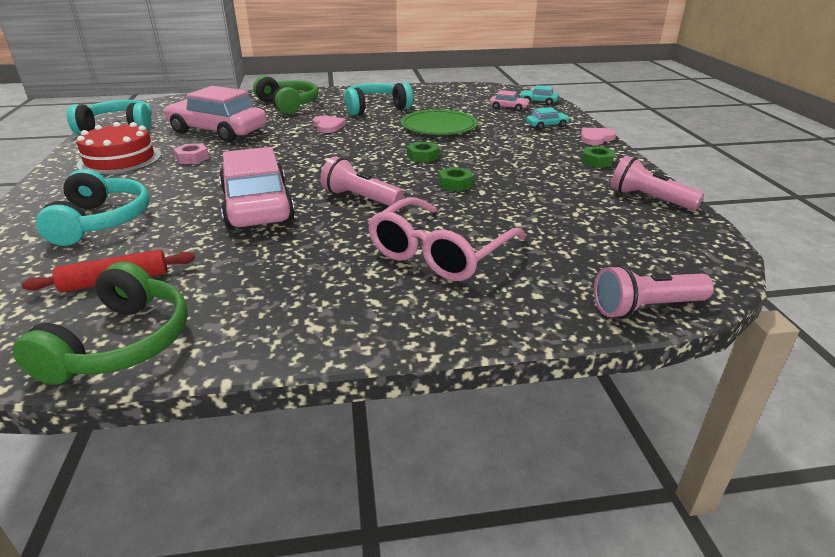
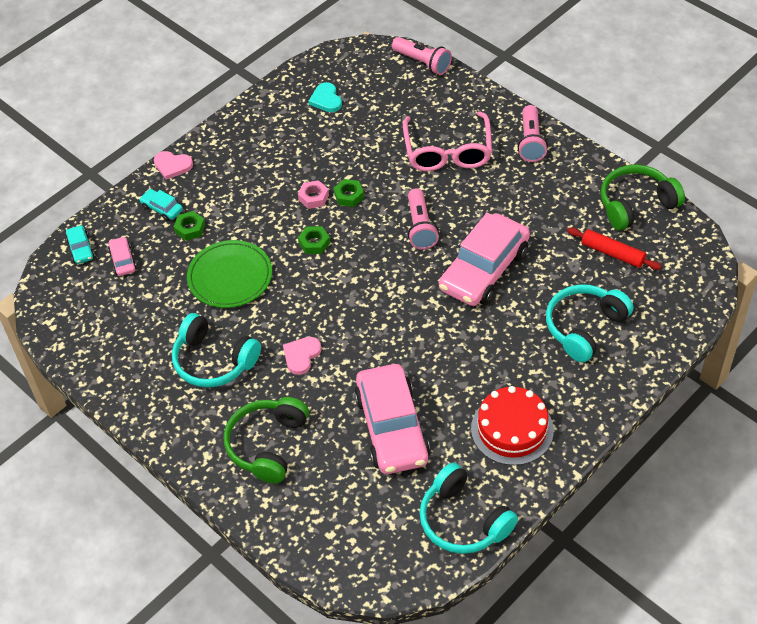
camera: 125 degrees left, 20 degrees up
pink nut [174,143,209,164] -> pink nut moved to [298,180,329,209]
pink glasses [368,197,526,281] -> pink glasses turned 90 degrees clockwise [403,111,492,171]
green nut [582,146,615,168] -> green nut moved to [174,211,205,241]
pink flashlight [611,156,704,211] -> pink flashlight moved to [518,105,548,162]
none -> turquoise heart [309,82,342,112]

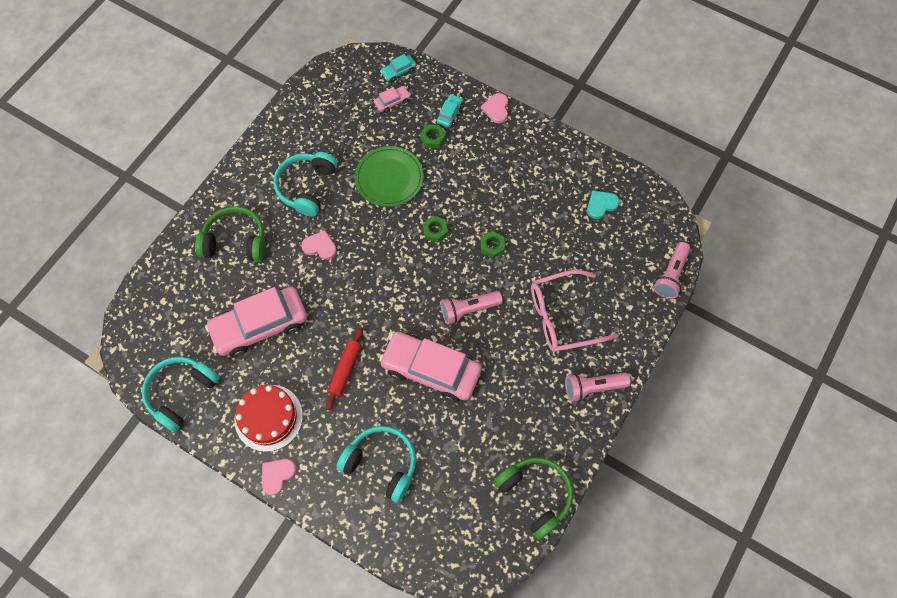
camera: 75 degrees right, 15 degrees up
pink nut [298,180,329,209] -> none
red rolling pin [567,227,662,270] -> red rolling pin moved to [326,327,363,410]
none -> pink heart [262,459,296,496]

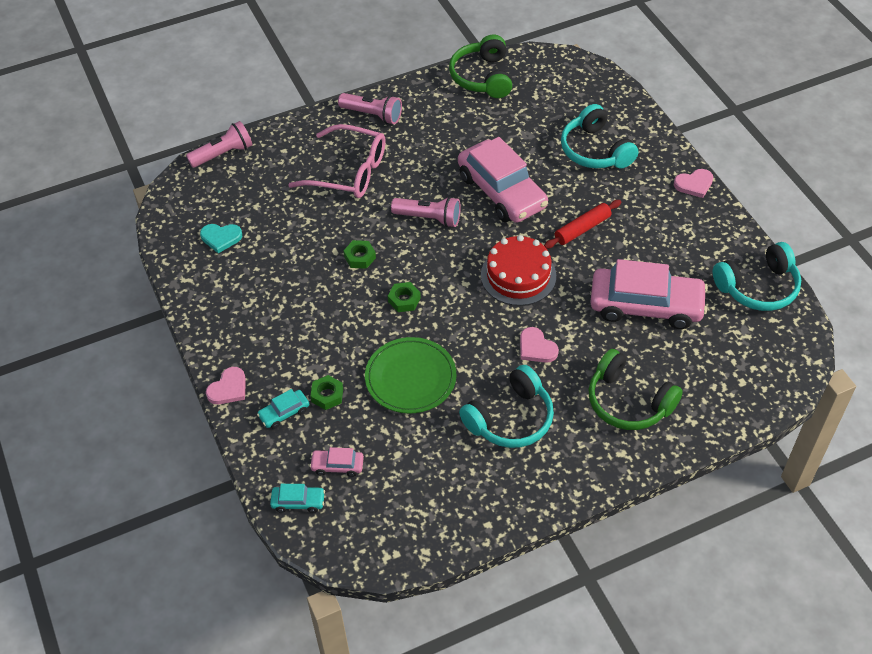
camera: 145 degrees left, 15 degrees down
red cake [235,385,303,452] -> red cake moved to [481,235,556,306]

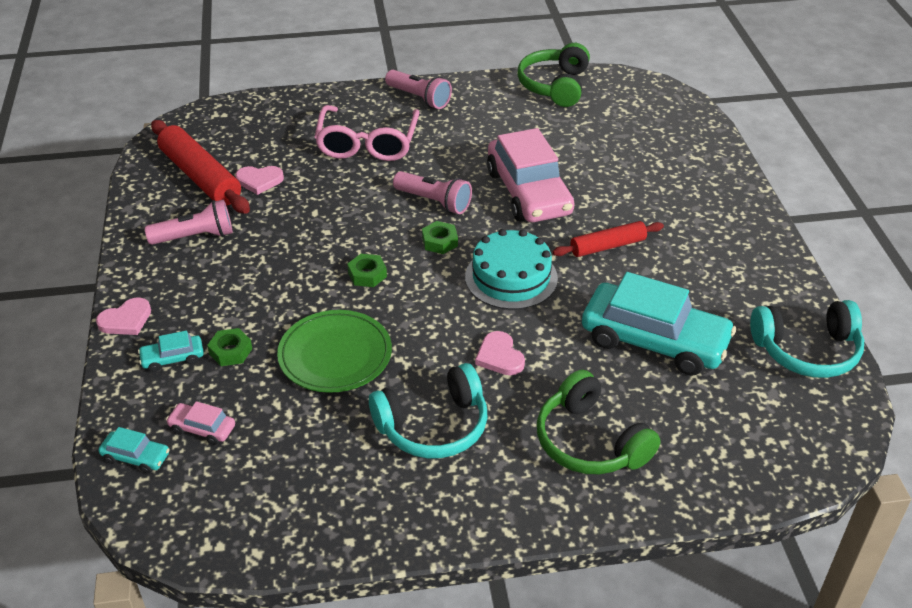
camera: 15 degrees right, 10 degrees down
pink flashlight [186,121,252,168] -> pink flashlight moved to [145,199,233,245]
turquoise heart [200,224,242,253] -> red rolling pin [151,120,250,214]
pink glasses [288,124,386,198] -> pink glasses turned 60 degrees clockwise [314,105,420,161]
green nut [343,240,376,269] -> green nut moved to [422,221,458,254]
red cake [481,235,556,306] -> turquoise cake [465,229,558,310]
turquoise headphones [561,104,638,168] -> none
pink car [590,259,708,329] -> turquoise car [582,272,736,376]
pink heart [674,169,713,198] -> pink heart moved to [235,166,284,195]

